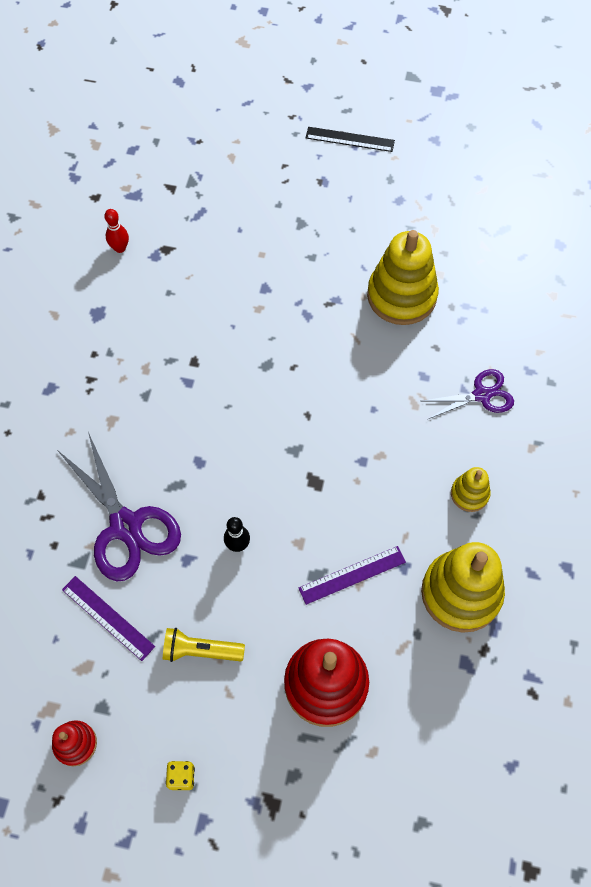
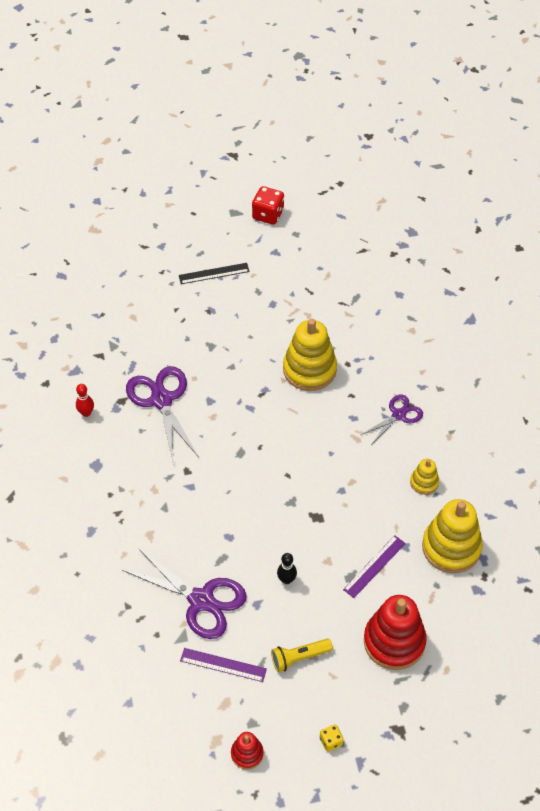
camera: 25 degrees left, 10 degrees down
none -> purple scissors [126,366,199,461]
none -> red dice [252,186,284,225]

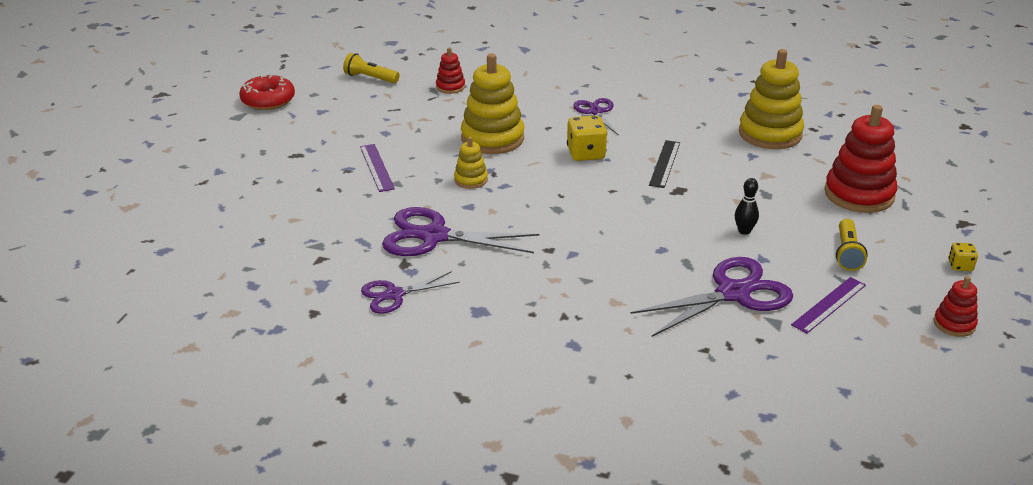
camera: 60 degrees left, 20 degrees down
red bowling pin [76,384,94,417] -> purple scissors [361,271,460,314]
black ruler [179,263,250,284] -> black ruler moved to [649,140,680,188]
red dice [252,186,284,225] -> red donut [239,74,295,110]
purple ruler [343,535,406,598] -> purple ruler moved to [360,144,395,192]
yellow stacking toy [410,459,439,495] -> yellow stacking toy moved to [454,137,488,189]
none -> yellow flashlight [343,53,400,83]
none -> red stacking toy [436,48,465,94]
none -> yellow dice [567,115,607,161]

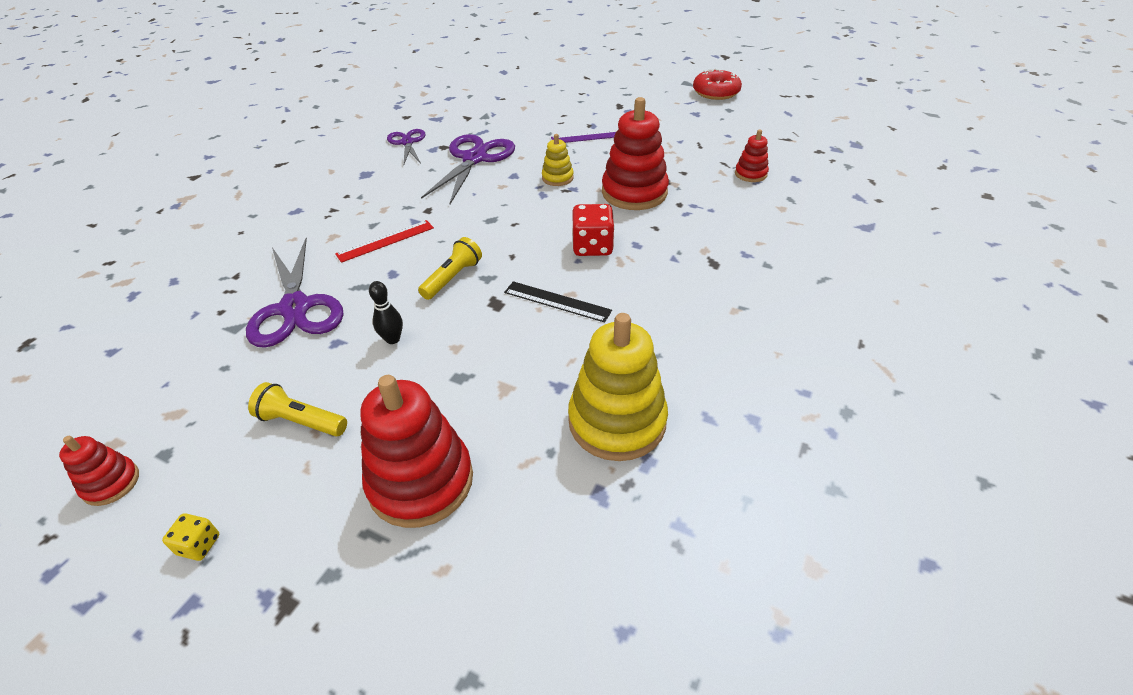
camera: 100 degrees right, 10 degrees up
yellow flashlight [343,53,400,83] -> yellow flashlight moved to [418,237,482,300]
yellow stacking toy [461,53,524,154] -> red stacking toy [602,97,669,210]
yellow dice [567,115,607,161] -> red dice [572,204,615,256]
purple scissors [573,98,619,136] -> none
purple ruler [791,277,866,333] -> none
none -> red ruler [335,220,434,263]

